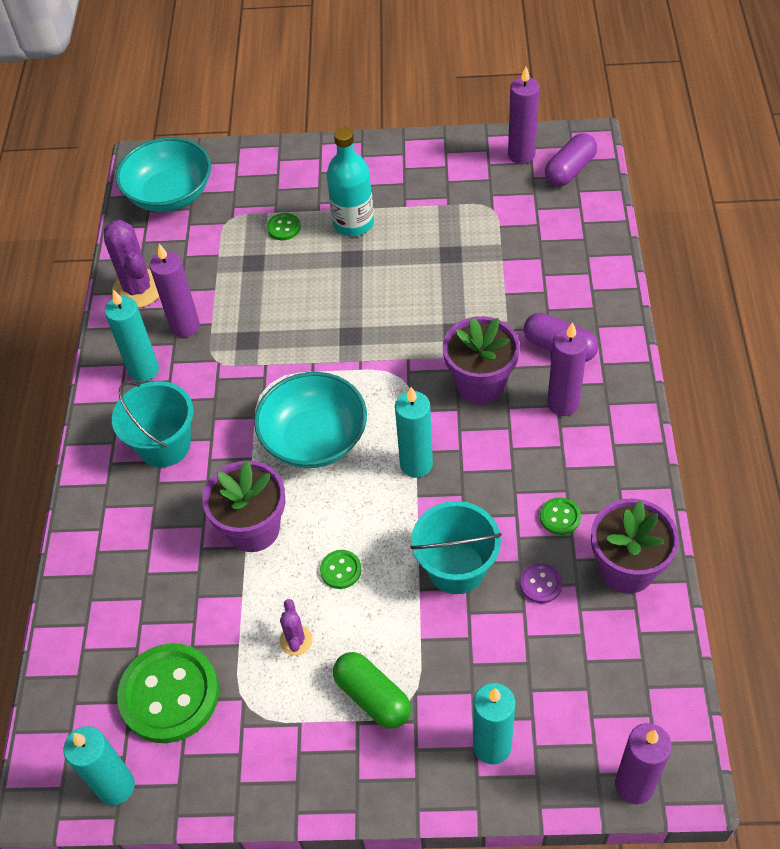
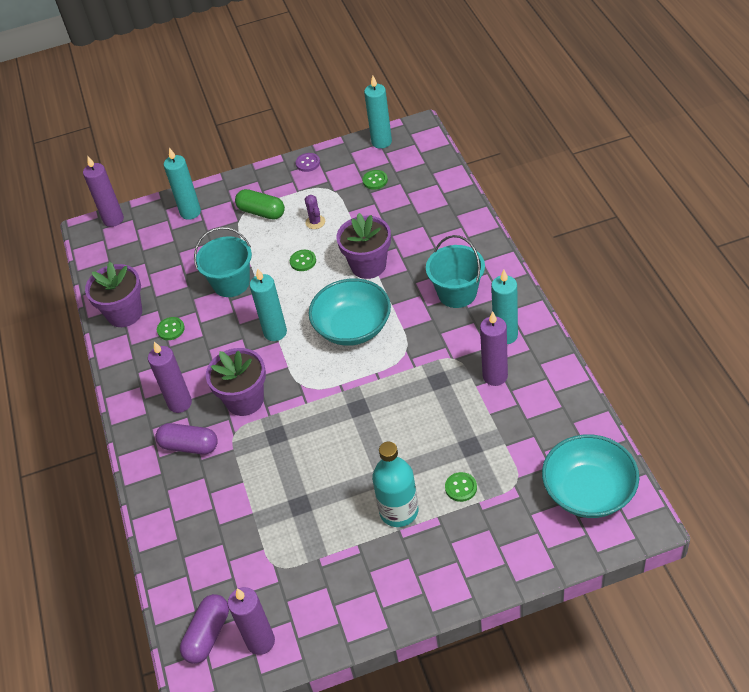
camera: 165 degrees right, 5 degrees down
purple cactus [104,220,159,308] -> none
green button [117,643,219,743] -> green button [363,170,388,190], size x0.44
purple button [520,563,562,604] -> purple button moved to [296,153,320,172]

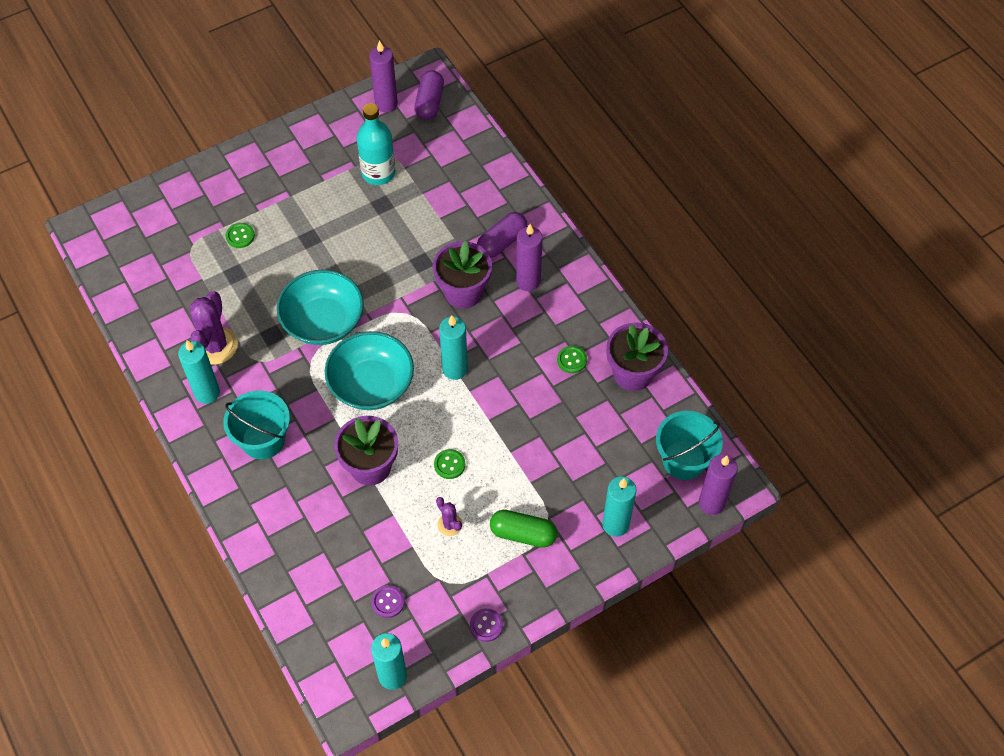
camera: 160 degrees right, 10 degrees up
purple capsule [156,423,218,455] -> purple capsule turned 45 degrees counterclockwise [477,212,527,258]
turquoise bucket [194,227,252,297] -> turquoise bucket moved to [656,411,723,480]
green button [363,170,388,190] -> purple button [371,585,405,618]
turquoise bottle [372,442,419,527] -> turquoise bottle moved to [356,103,395,185]
purple candle [480,311,508,386] -> purple cactus [190,291,238,365]
turquoise bowl [542,434,639,518] -> turquoise bowl moved to [277,270,364,345]

